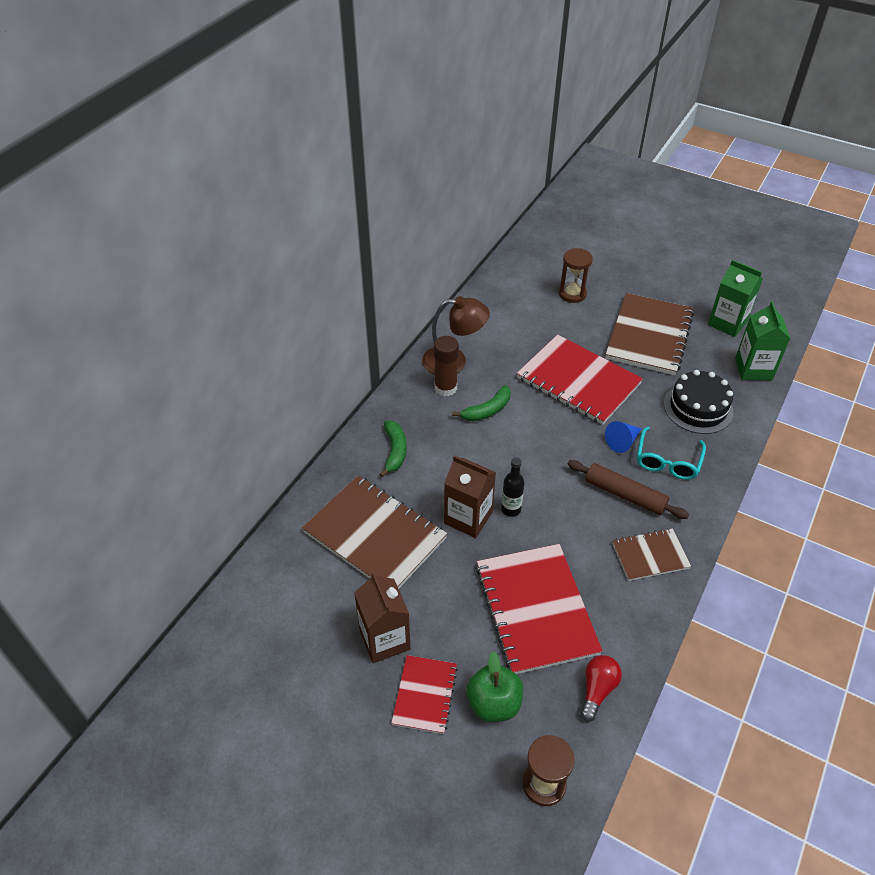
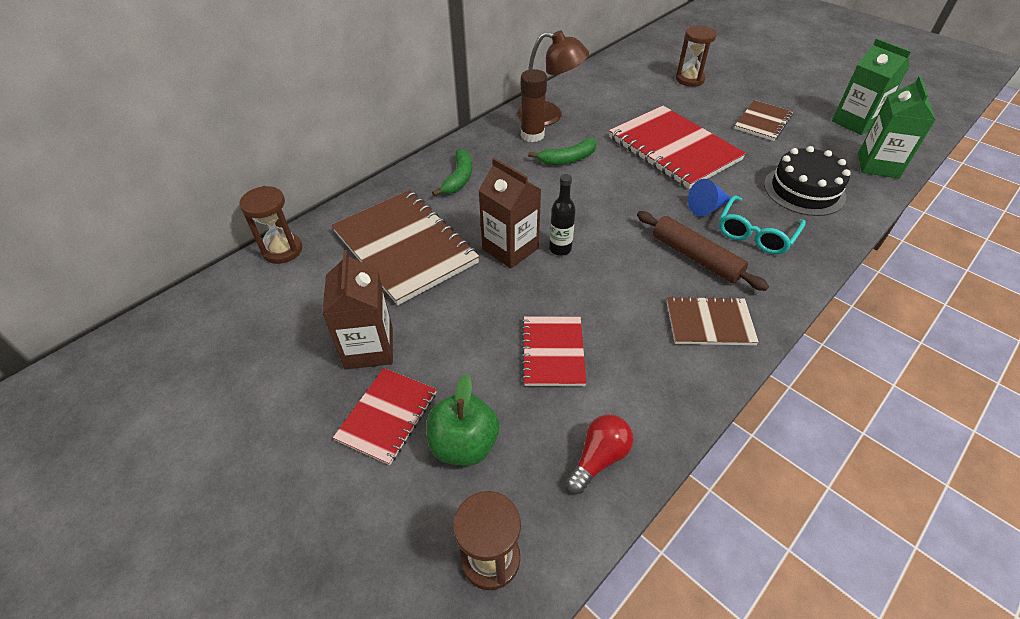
camera: 15 degrees right, 0 degrees up
red notebook [476,544,603,674] -> red notebook [522,316,587,386], size x0.54
brown notebook [605,293,694,375] -> brown notebook [734,100,793,141], size x0.54
none -> brown hourglass [239,186,302,264]

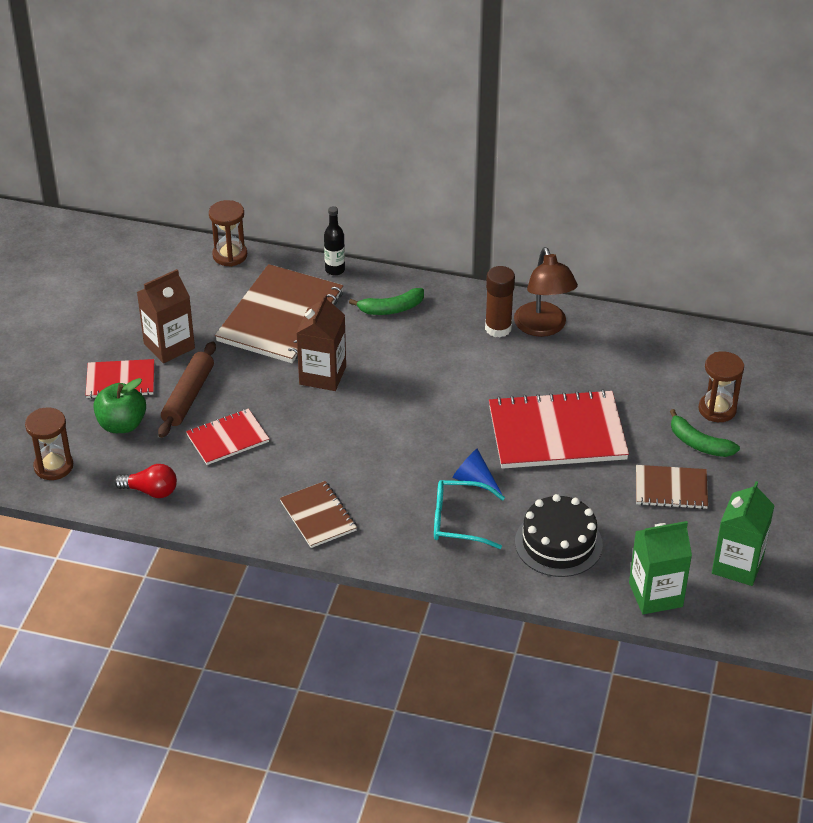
camera: 60 degrees right, 5 degrees down
green banana [528,138,597,165] -> green banana moved to [670,409,740,457]
black bottle [549,174,576,256] -> black bottle moved to [324,206,345,275]
red notebook [609,106,746,189] -> red notebook turned 60 degrees clockwise [489,389,629,469]
brown rolling pin [637,211,769,291] -> brown rolling pin moved to [158,341,216,438]

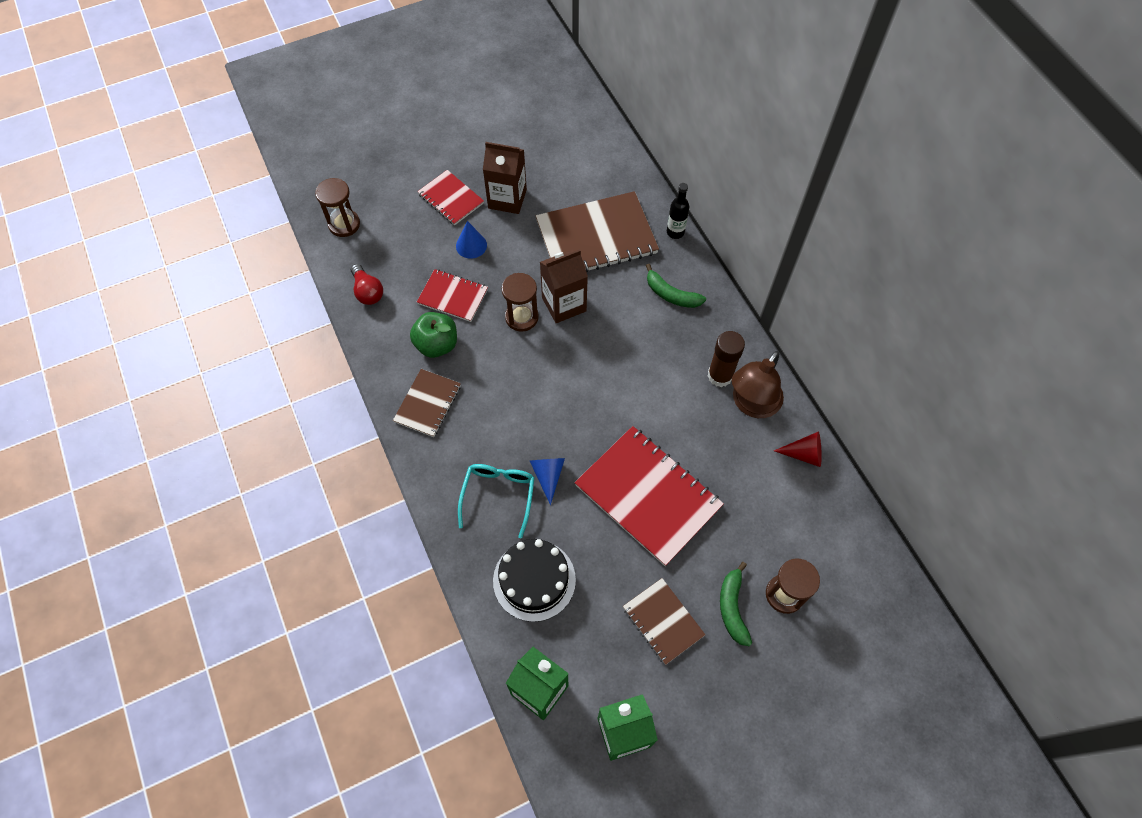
camera: 50 degrees right, 20 degrees up
green apple [93,378,146,433] -> green apple moved to [410,312,457,358]
brown rolling pin [158,341,216,438] -> blue cone [456,221,487,259]
brown hourglass [209,200,247,267] -> brown hourglass moved to [501,273,539,332]
turquoise glasses [434,480,505,549] -> turquoise glasses turned 45 degrees clockwise [458,464,535,538]
none -> red cone [774,432,822,467]

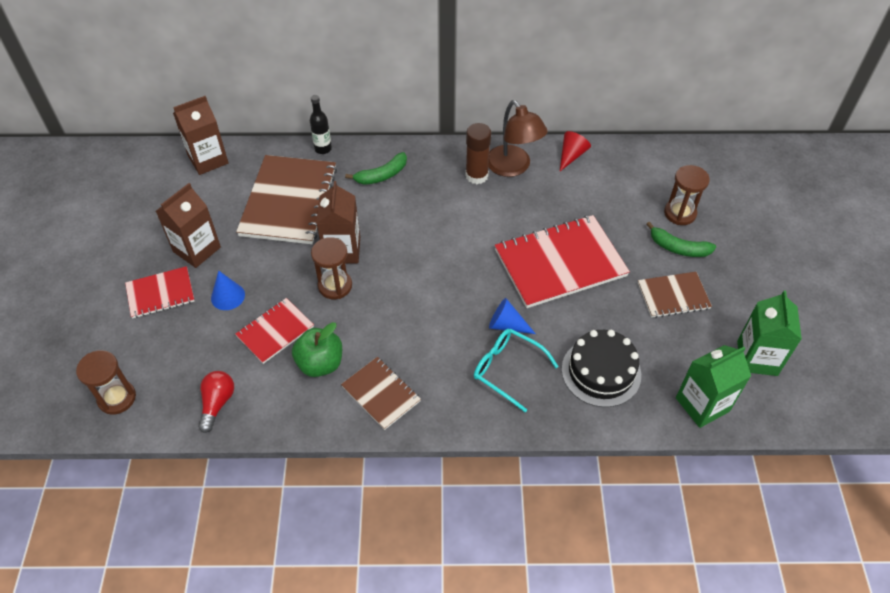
camera: 65 degrees left, 10 degrees down
red light bulb [351,264,383,305] -> red light bulb turned 75 degrees counterclockwise [198,371,234,433]
none -> brown carton [173,96,229,175]

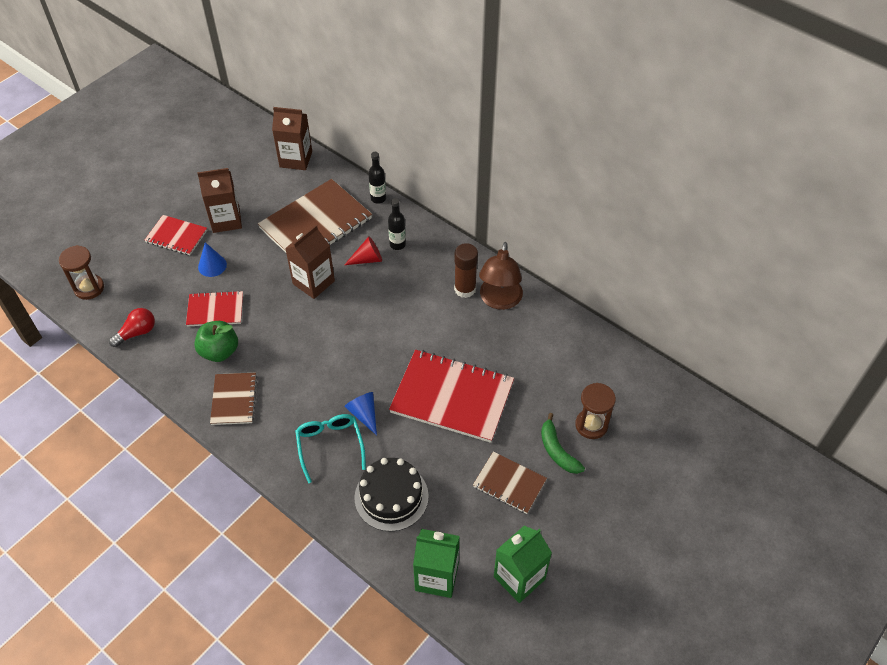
camera: 40 degrees right, 0 degrees up
brown hourglass [311,237,352,299] -> none
green banana [345,152,407,185] -> black bottle [388,198,406,250]
red cone [560,131,591,171] -> red cone moved to [344,236,382,265]

